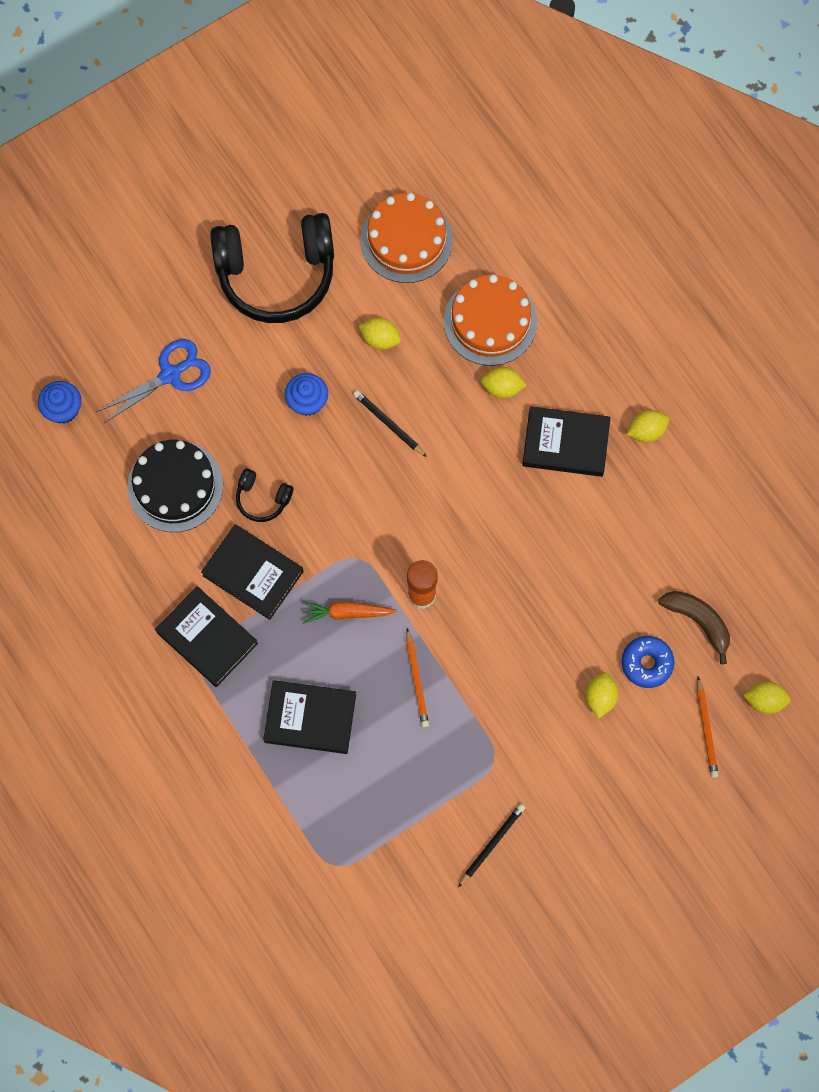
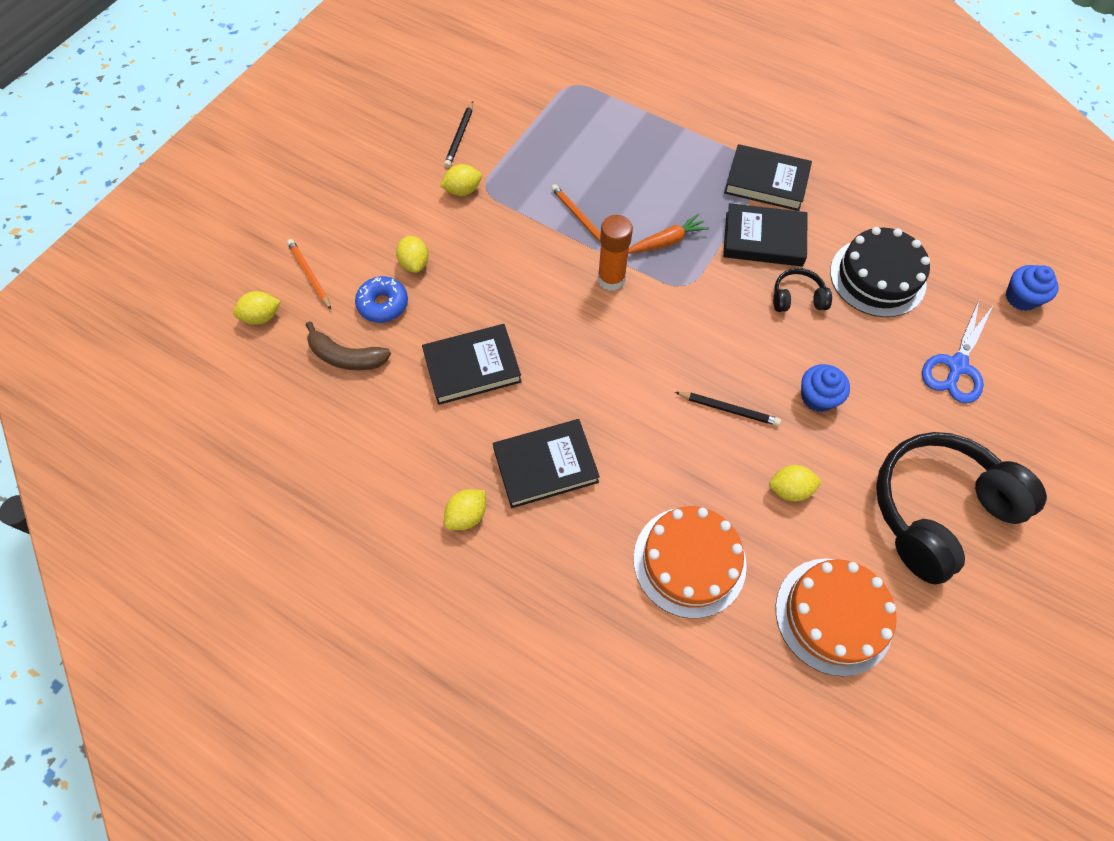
camera: 155 degrees right, 10 degrees down
black book [263,680,356,754] -> black book moved to [422,324,522,405]
yellow lemon [481,367,527,399] -> yellow lemon moved to [440,164,482,196]

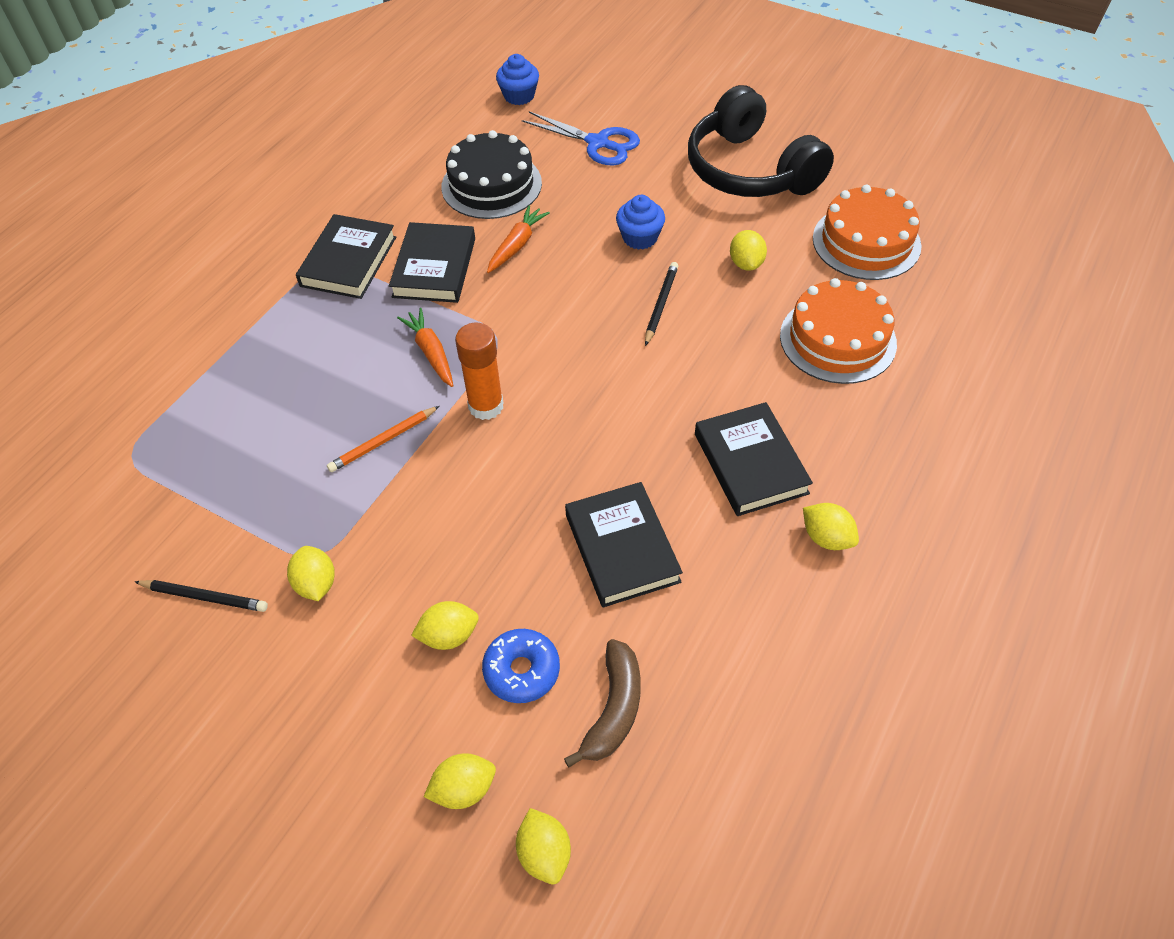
camera: 90 degrees left, 10 degrees down
orange pencil [287,239,331,310] -> yellow lemon [424,753,496,809]
black headphones [773,268,832,312] -> orange carrot [487,205,550,273]

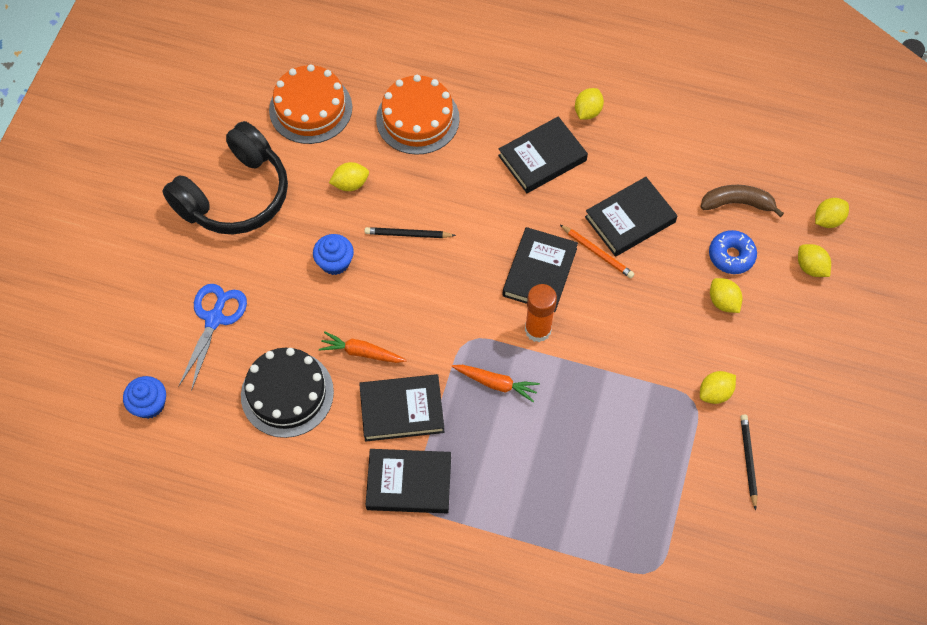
camera: 105 degrees left, 10 degrees up
orange pencil [327,406,439,472] -> orange pencil moved to [559,224,634,278]
orange carrot [397,308,453,387] -> orange carrot turned 120 degrees counterclockwise [452,365,540,402]
none -> black book [502,227,578,312]

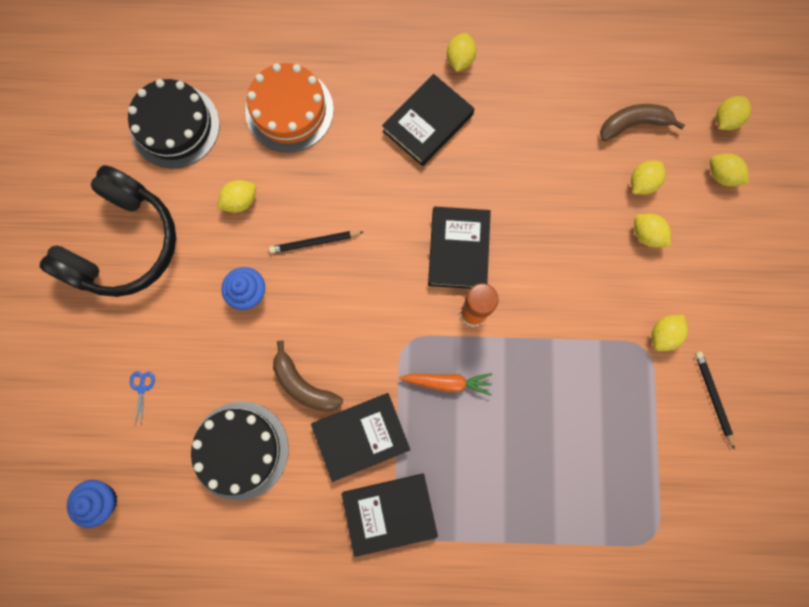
camera: 15 degrees left, 15 degrees up
blue scissors [178,284,247,391] -> blue scissors [130,371,155,427], size x0.45
orange cake [269,64,352,144] -> black cake [128,79,220,168]
orange carrot [319,331,407,363] -> brown banana [273,340,343,412]
orange pencil [559,224,634,278] -> none
black book [585,177,678,257] -> none
blue donut [709,230,757,274] -> yellow lemon [631,161,665,195]

